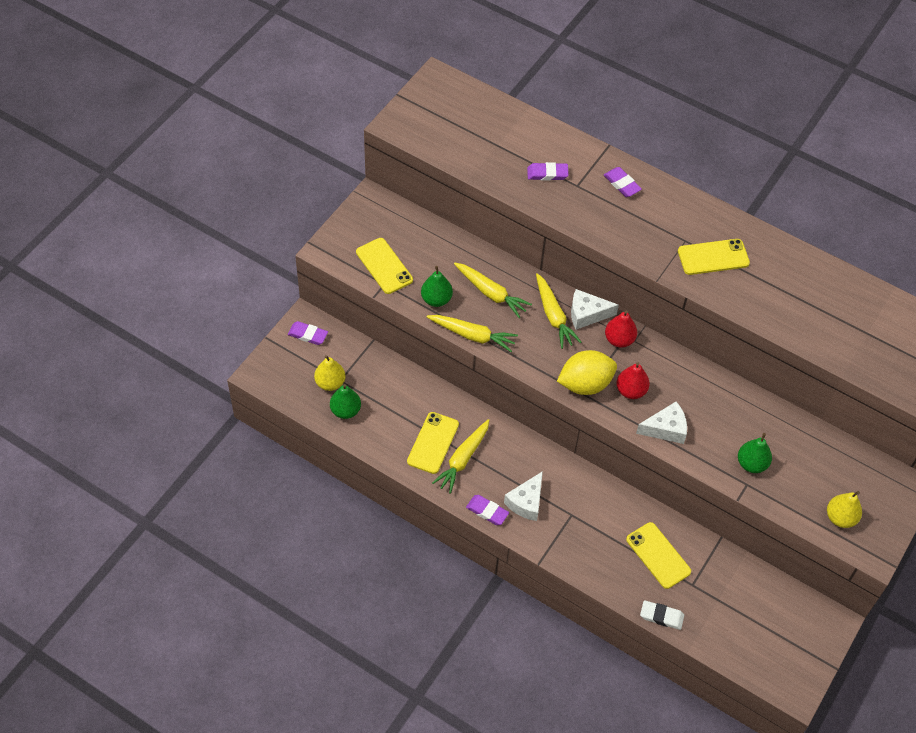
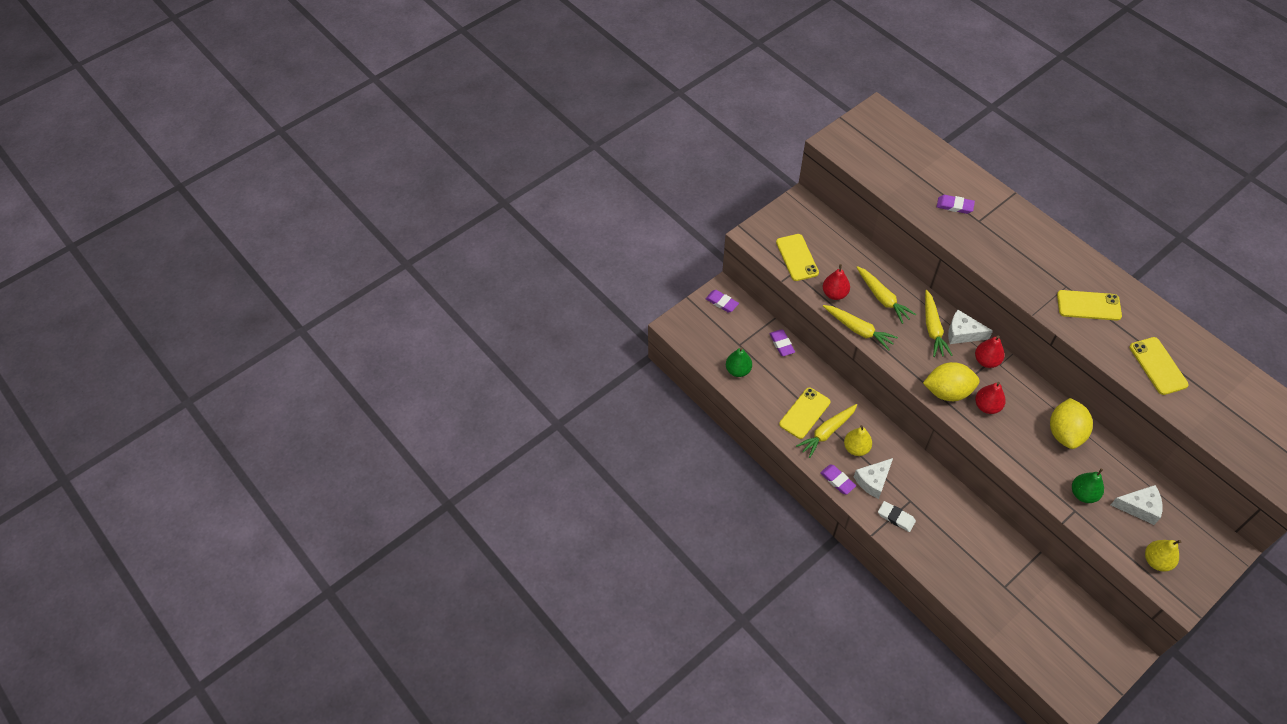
camera: 20 degrees right, 0 degrees up
yellow pear [314,355,345,391] -> yellow pear moved to [844,425,872,456]
green pear [421,266,453,307] -> red pear [823,264,850,300]
purple eraser [604,167,642,197] -> purple eraser moved to [769,329,795,356]
yellow phone [626,522,691,589] -> yellow phone moved to [1129,337,1189,395]
white cheese [636,401,687,444] -> white cheese moved to [1111,485,1163,525]
white eraser [640,600,684,630] -> white eraser moved to [878,501,916,532]
none -> yellow lemon [1050,398,1093,449]

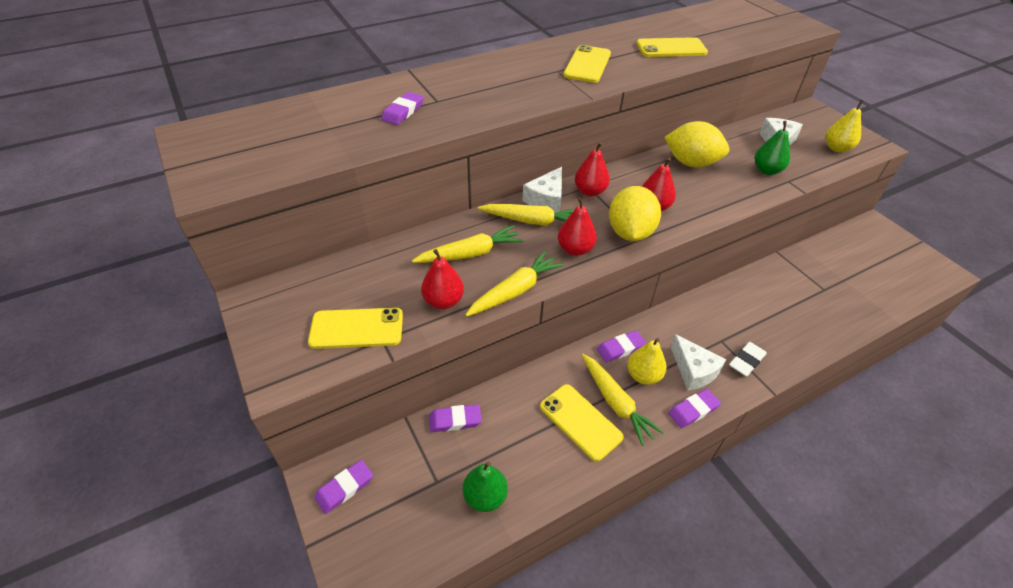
camera: 80 degrees left, 10 degrees down
none -> red pear [558,197,597,256]
none -> purple eraser [597,330,646,362]

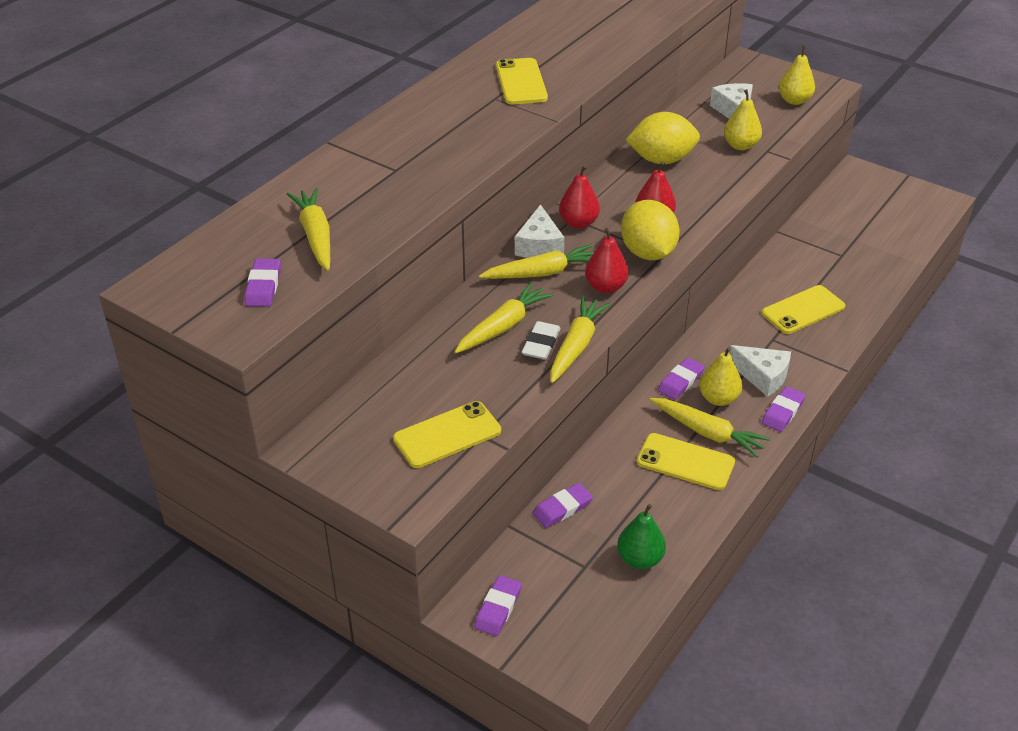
camera: 25 degrees left, 5 degrees down
purple eraser [381,92,424,125] -> purple eraser moved to [245,258,281,307]
red pear [421,249,464,309] -> none
yellow phone [636,37,708,57] -> yellow phone moved to [762,285,845,334]
white eraser [729,342,767,377] -> white eraser moved to [522,321,561,360]
green pear [755,121,790,175] -> yellow pear [724,89,762,150]
none -> yellow carrot [287,188,330,271]

